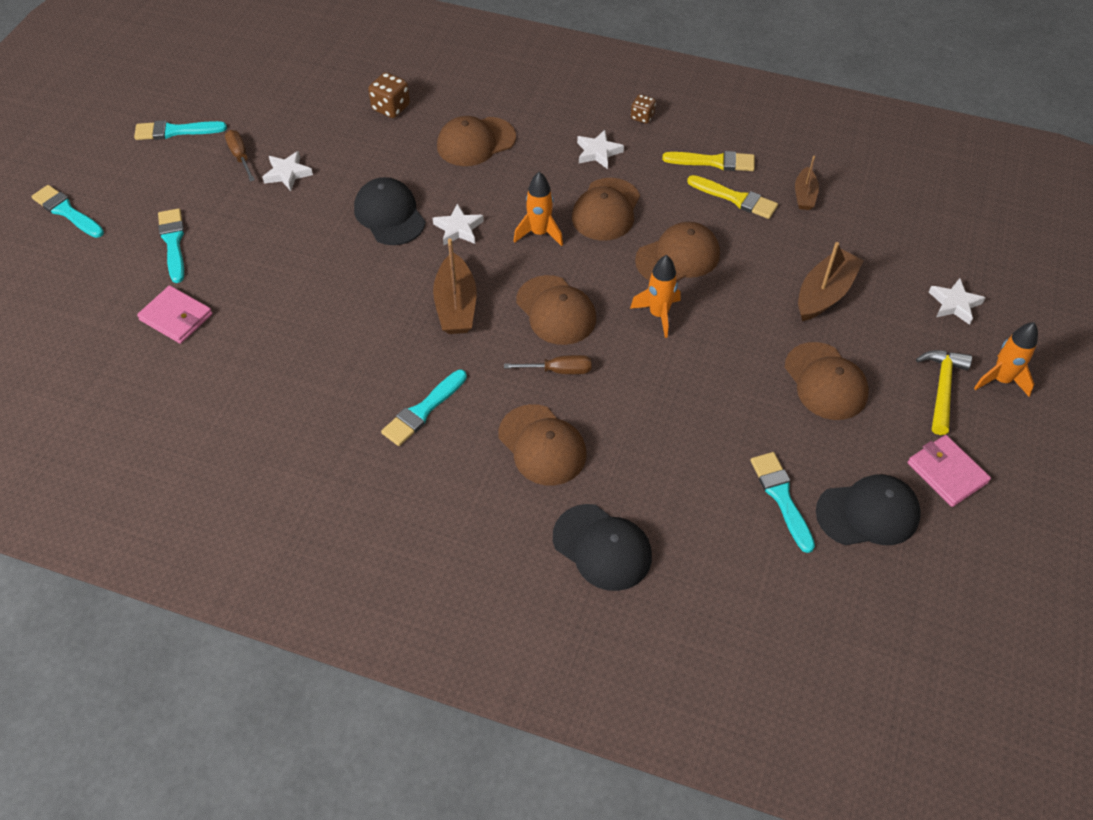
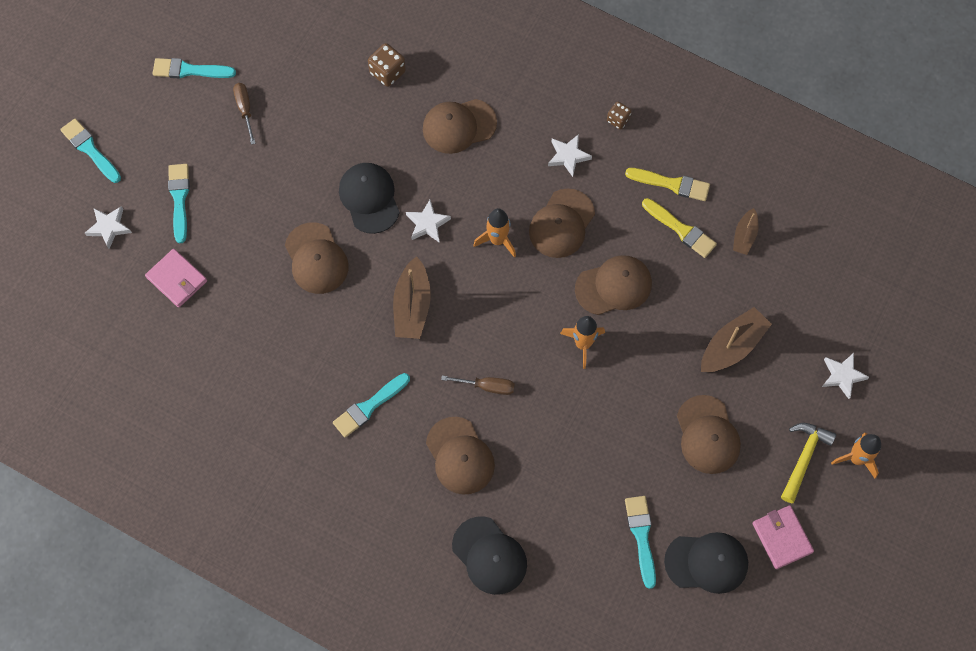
camera: 10 degrees right, 15 degrees up
white star [262,151,313,191] -> white star moved to [85,206,132,249]
brown cap [516,275,596,345] -> brown cap moved to [285,222,349,294]

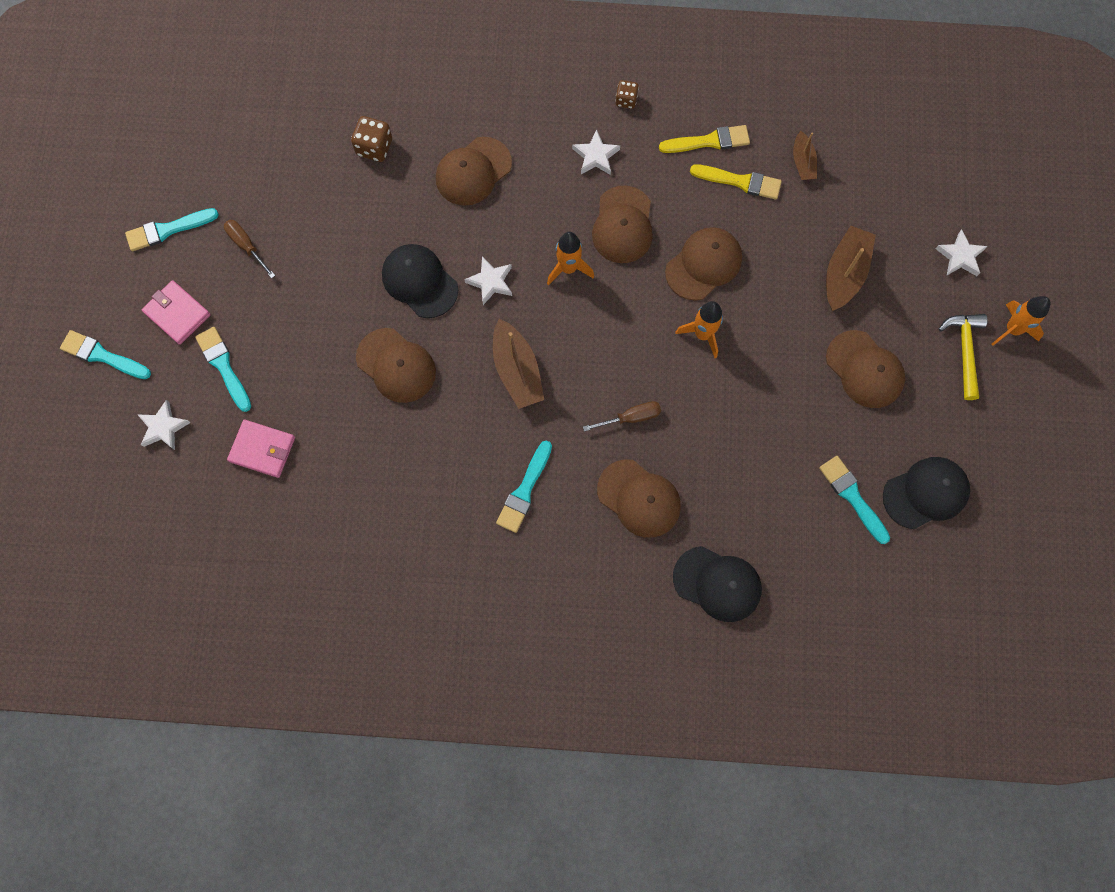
camera: 25 degrees left, 5 degrees up
pink wallet [752,505,814,569] -> pink wallet moved to [142,280,210,345]

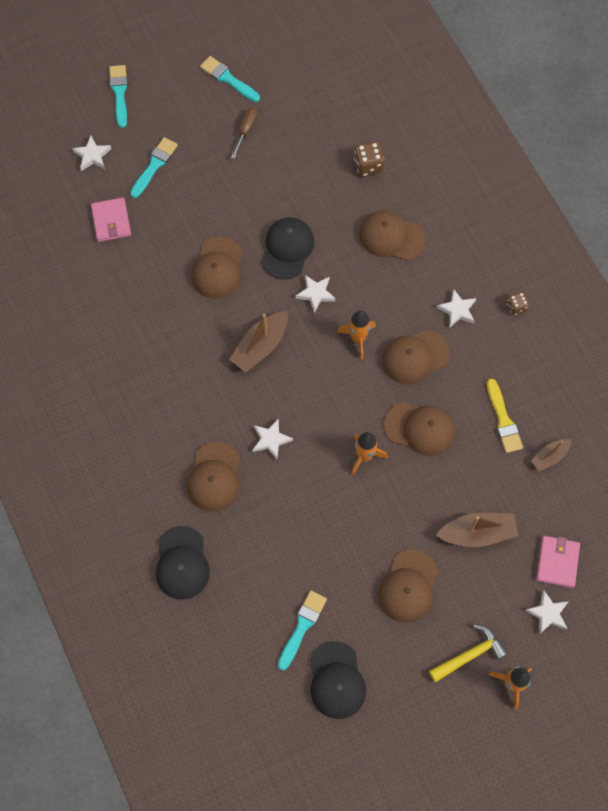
camera: 60 degrees right, 5 degrees down
pink wallet [142,280,210,345] -> pink wallet moved to [536,536,580,588]
turquoise brush [496,440,552,533] -> none
brown screwdriver [583,401,661,432] -> white star [253,419,293,459]
yellow brush [659,125,750,153] -> none
black cap [883,457,970,529] -> black cap turned 45 degrees clockwise [310,641,366,719]

